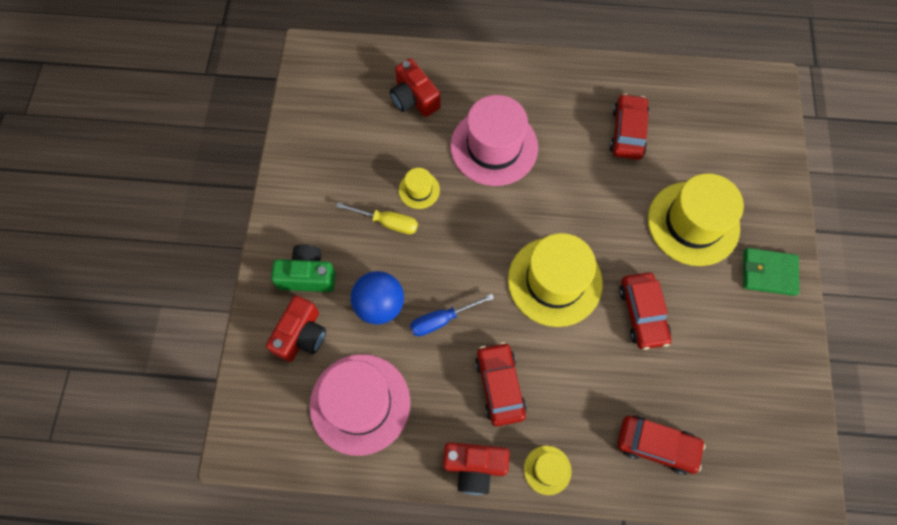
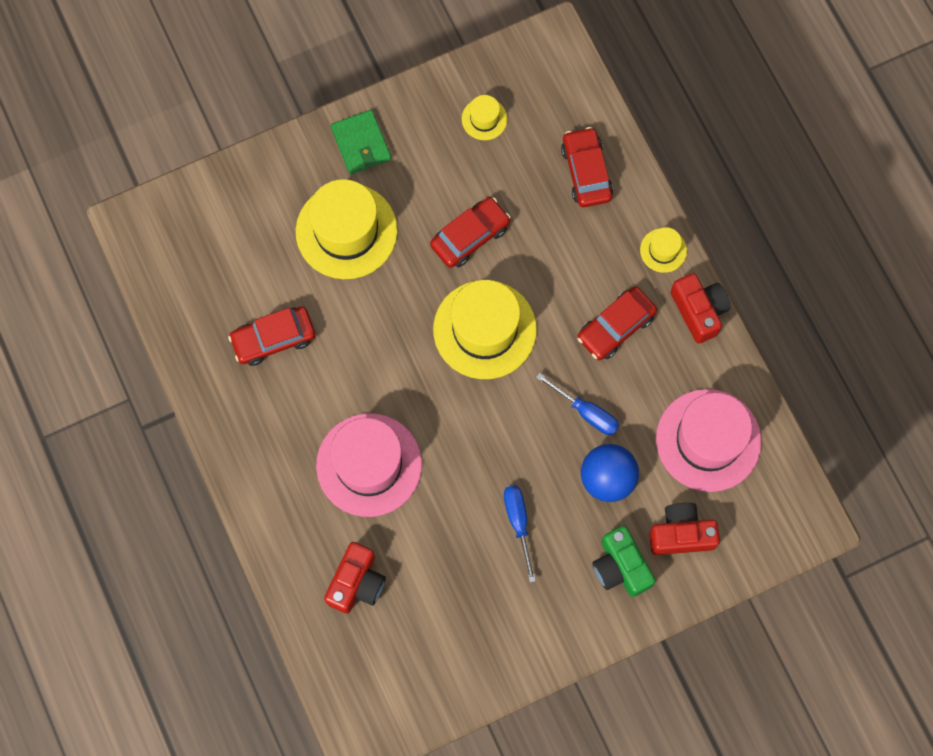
camera: 120 degrees left, 5 degrees up
yellow screwdriver [336,202,418,234] -> blue screwdriver [504,485,536,583]
yellow hat [399,168,440,209] -> yellow hat moved to [462,95,507,140]

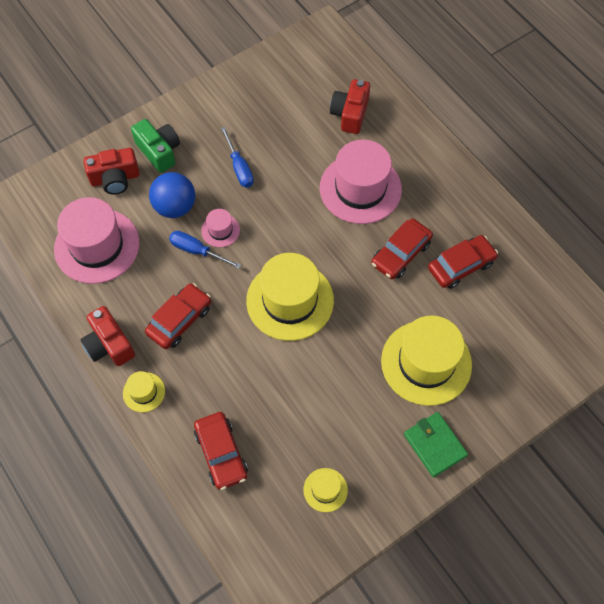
camera: 170 degrees right, 10 degrees down
red car [430,197,511,268] -> red car moved to [371,219,433,279]
none -> pink hat [201,209,240,247]

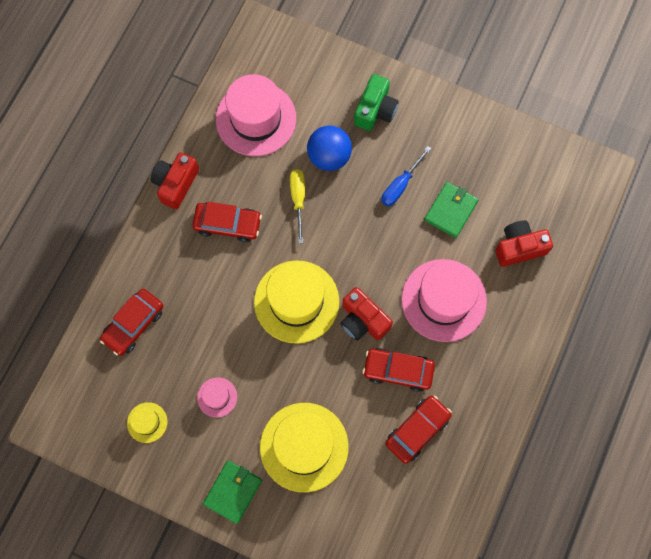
camera: 60 degrees right, 10 degrees up
red camera [84,148,140,194] -> red camera moved to [340,287,393,341]
yellow hat [123,371,165,412] -> none
blue screwdriver [169,231,241,269] -> yellow screwdriver [290,169,305,243]
pink hat [201,209,240,247] -> pink hat moved to [197,377,237,417]
red car [428,235,498,289] -> red car turned 75 degrees counterclockwise [386,395,452,464]
none -> green wallet [424,182,478,238]

